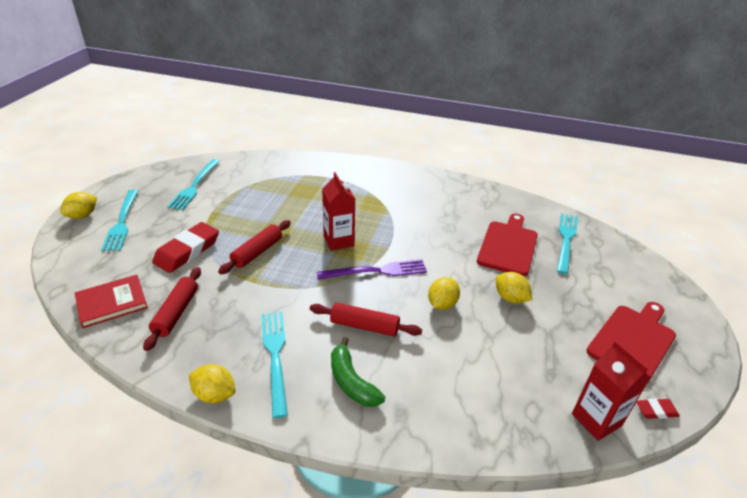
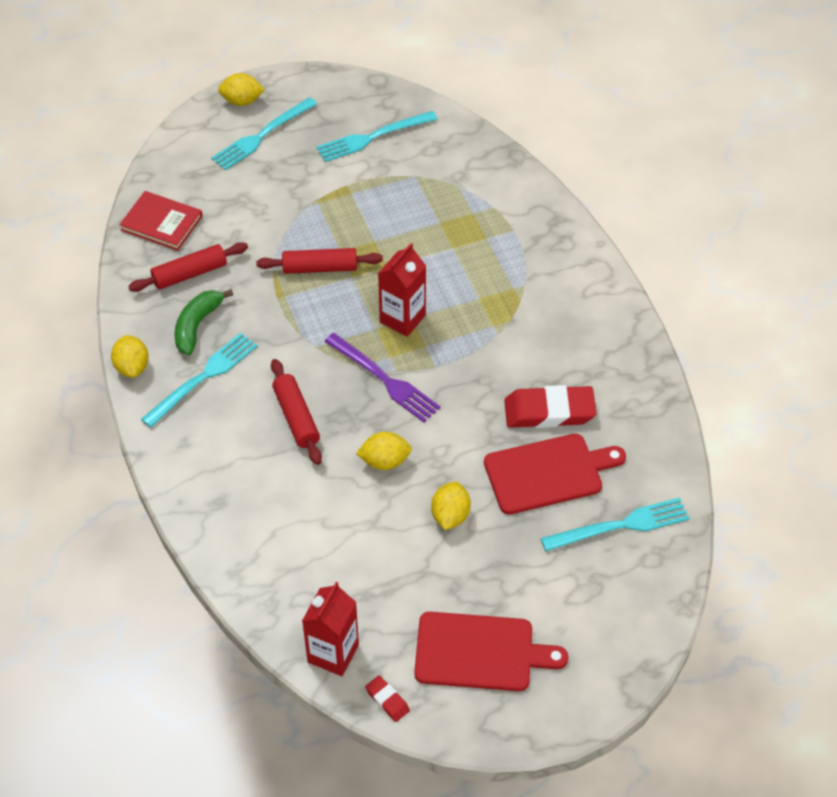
camera: 55 degrees right, 15 degrees up
red eraser [152,222,219,273] -> red eraser moved to [504,385,596,428]
green banana [331,337,385,407] -> green banana moved to [174,289,233,355]

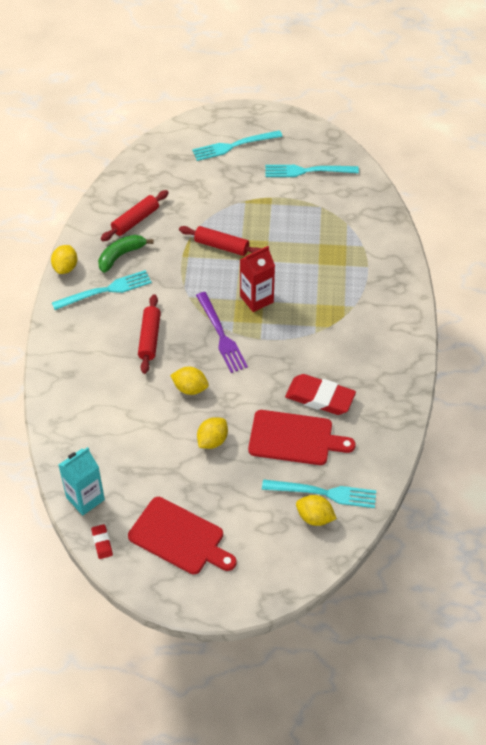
camera: 25 degrees right, 0 degrees up
red book [119,191,203,251] -> none
red rolling pin [128,242,248,292] -> red rolling pin turned 45 degrees counterclockwise [101,190,169,241]
yellow lemon [218,73,265,106] -> yellow lemon moved to [296,495,337,526]
red carton [302,582,359,676] -> turquoise carton [59,447,105,516]

